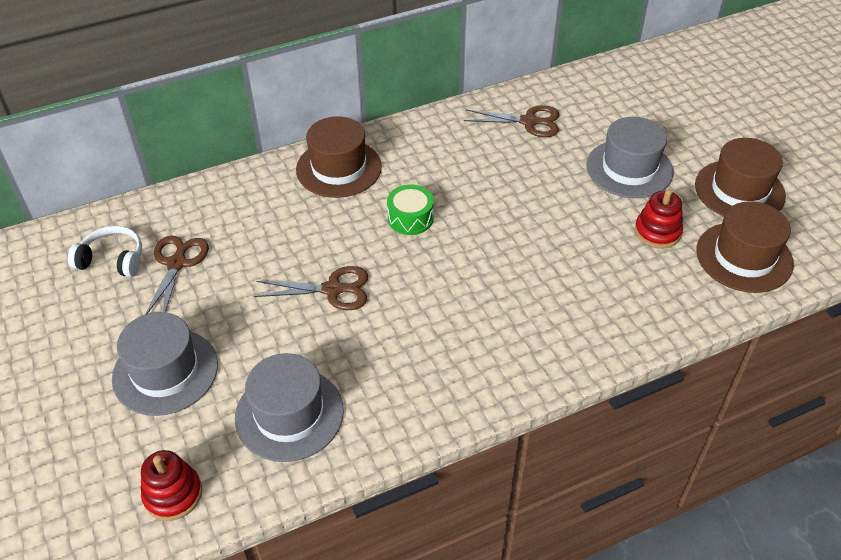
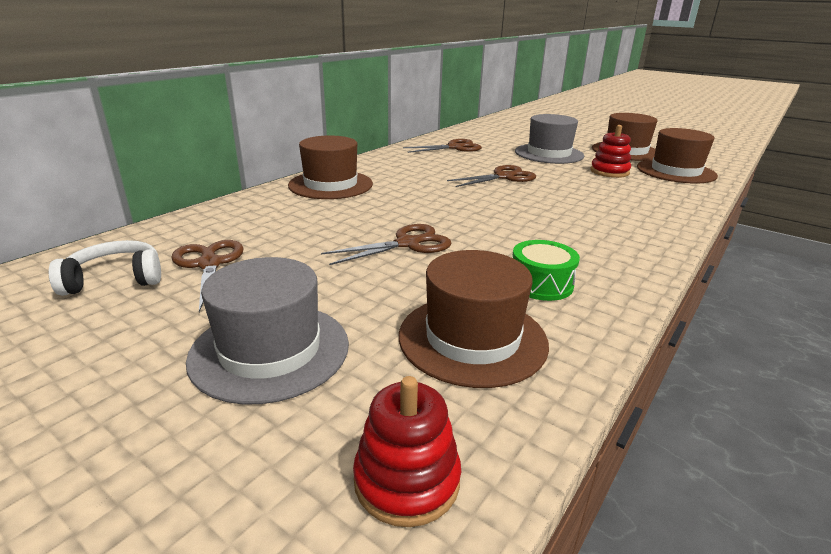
camera: 30 degrees left, 20 degrees down
grey hat [235,353,344,462] -> brown hat [399,250,549,388]
green drum [387,185,434,235] -> green drum moved to [512,240,580,301]
none -> brown scissors [447,165,536,187]

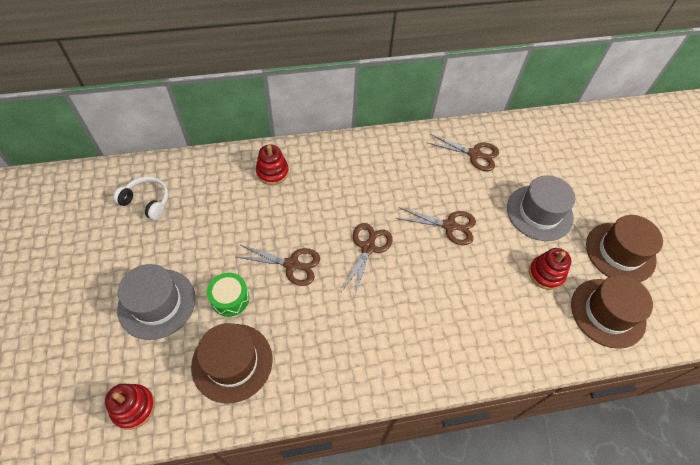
camera: 40 degrees right, 30 degrees up
brown scissors [171,240,244,312] -> brown scissors moved to [341,223,393,295]
brown hat [288,135,373,199] -> none
green drum [512,240,580,301] -> green drum moved to [207,273,249,317]
none -> red stacking toy [256,144,289,185]

